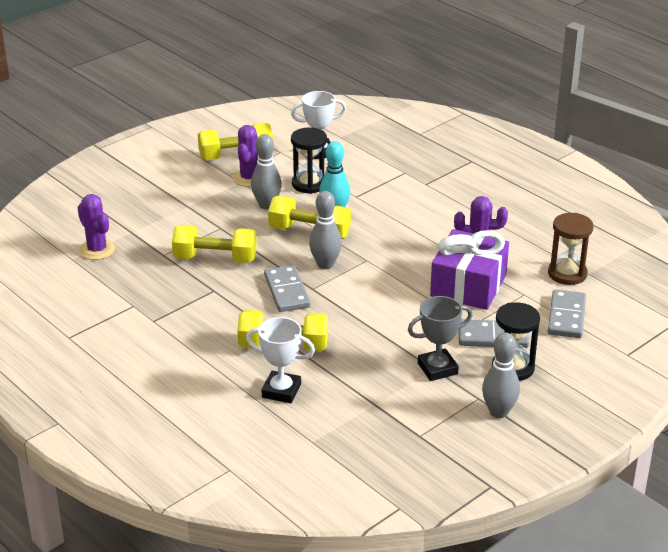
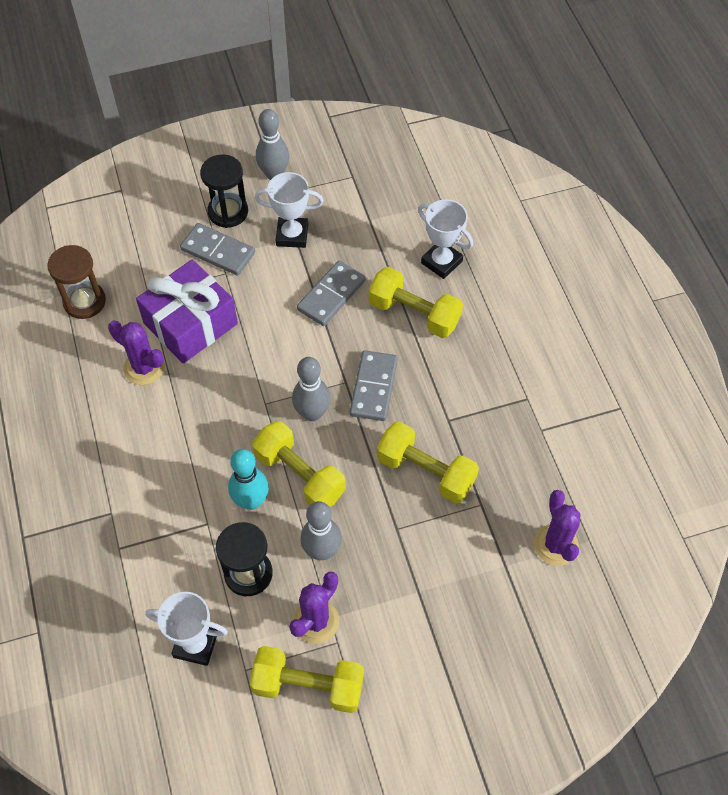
camera: 155 degrees left, 25 degrees up
grey trophy [408,296,473,381] -> white trophy [255,172,324,248]
grey domino [548,289,586,338] -> grey domino moved to [297,261,365,326]

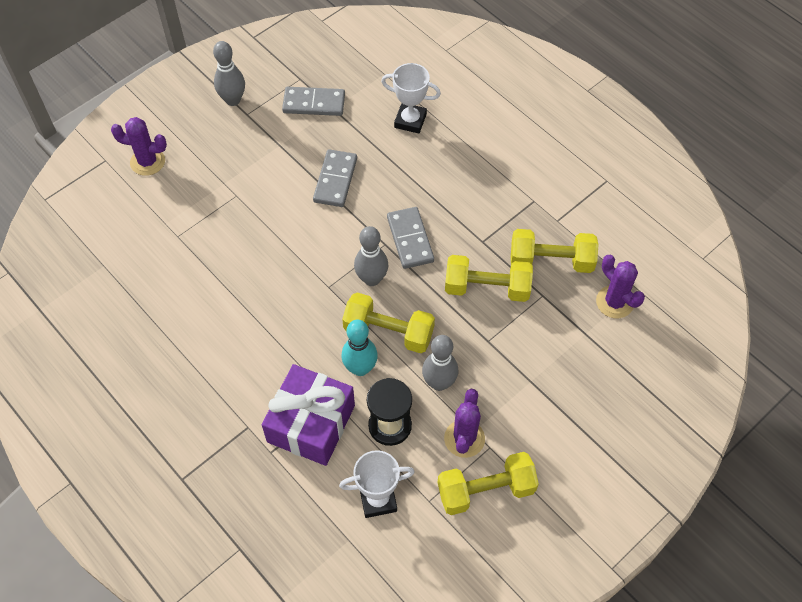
camera: 25 degrees left, 0 degrees up
brown hourglass [47,245,106,319] -> none
purple cactus [108,320,165,385] -> purple cactus moved to [111,117,167,176]
purple gift [136,259,238,363] -> purple gift moved to [262,364,355,466]
grey domino [180,223,255,276] -> grey domino moved to [282,87,345,116]
black hourglass [200,154,248,228] -> none
white trophy [255,172,324,248] -> none
yellow dumbbell [369,267,463,338] -> yellow dumbbell moved to [511,229,598,273]

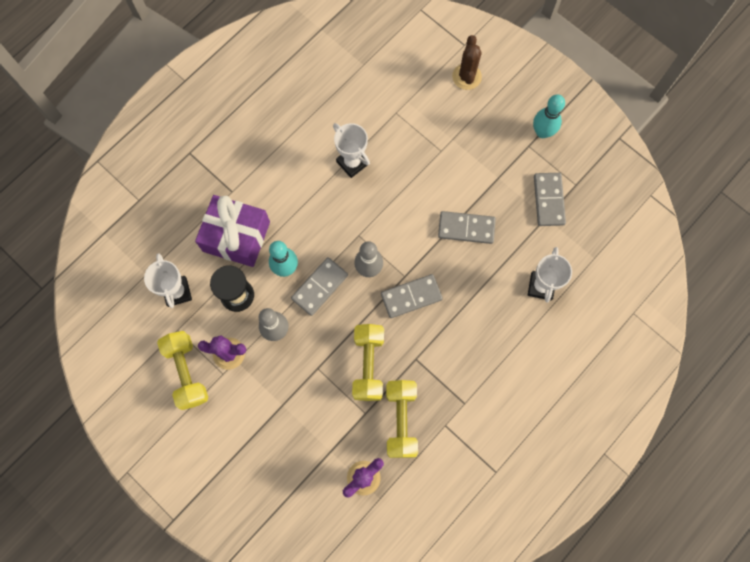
camera: 85 degrees right, 15 degrees up
purple cactus [111,117,167,176] -> brown cactus [452,35,482,90]
grey bowling pin [213,41,245,106] -> turquoise bowling pin [533,95,565,138]
yellow dumbbell [342,293,435,353] -> grey domino [291,257,348,316]
none -> white trophy [333,123,370,178]

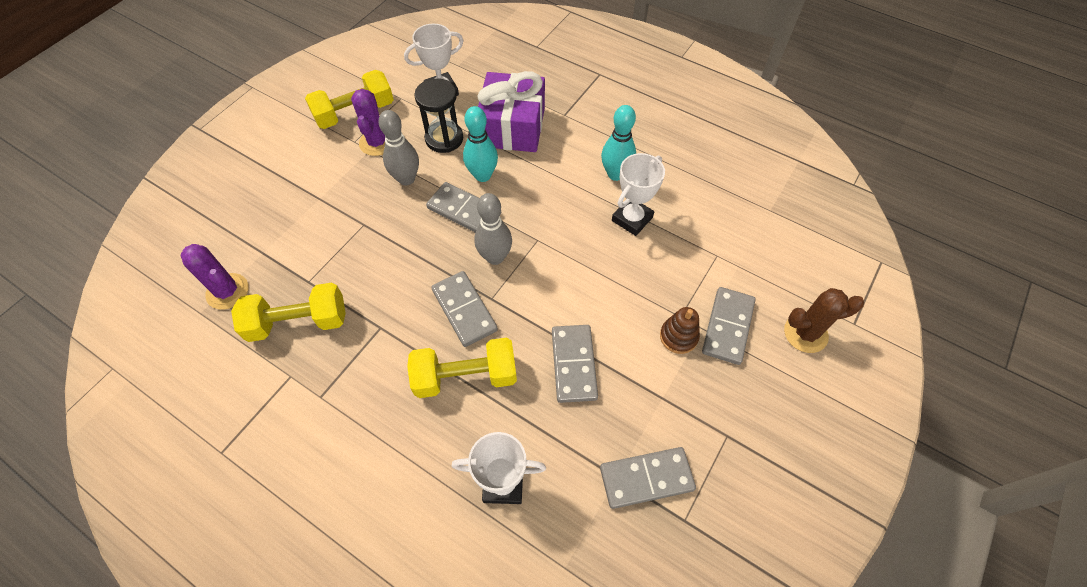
camera: 80 degrees right, 15 degrees down
yellow dumbbell [352,324,384,401] -> yellow dumbbell moved to [407,338,517,398]
turquoise bowling pin [533,95,565,138] -> turquoise bowling pin moved to [601,105,636,181]
none -> brown stacking toy [660,307,700,354]
none -> grey domino [702,287,756,365]

